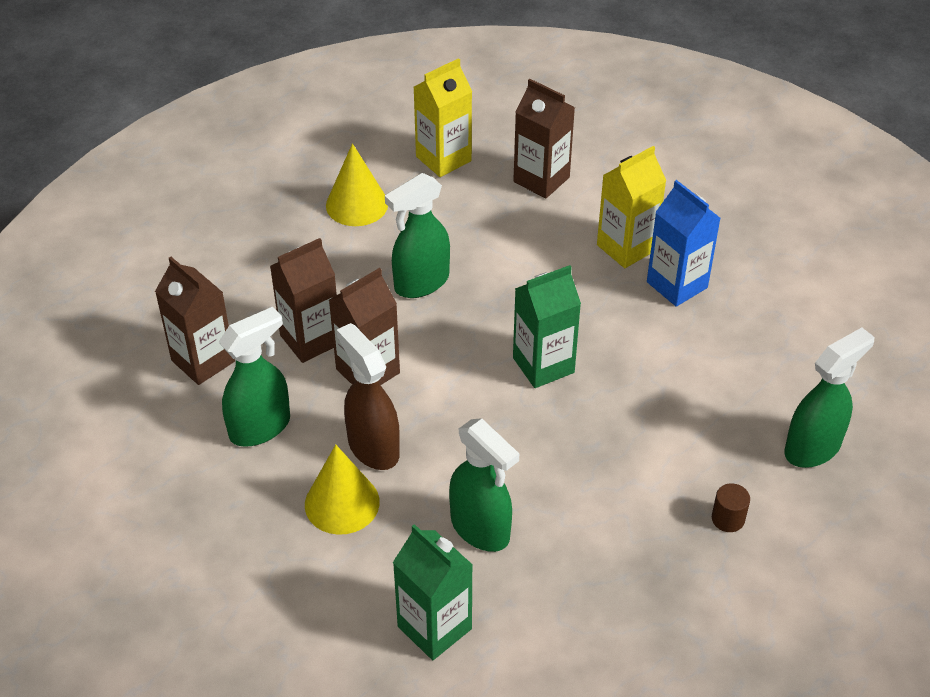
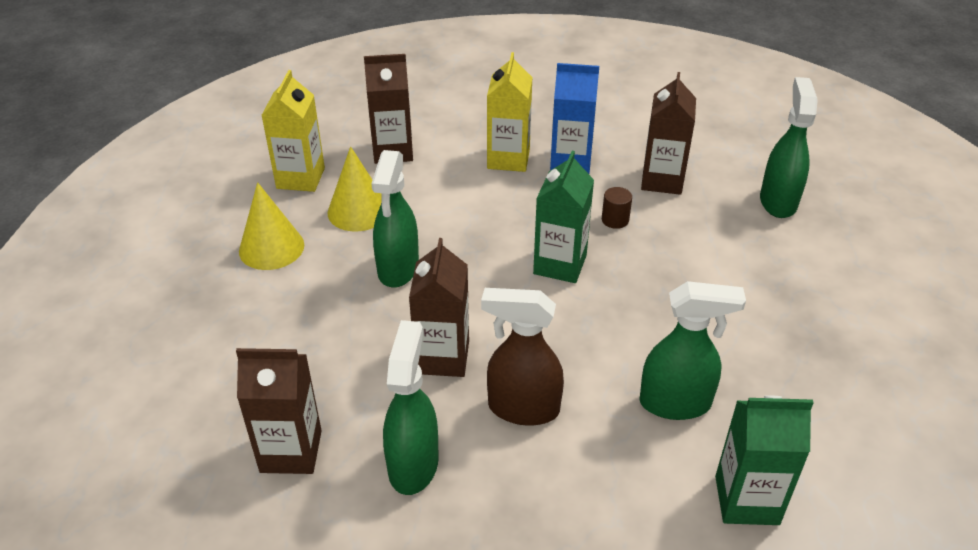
camera: 45 degrees left, 5 degrees down
brown carton [270,238,337,363] -> brown carton moved to [641,72,696,195]
yellow cone [305,444,380,535] -> yellow cone moved to [328,146,382,232]
brown cylinder [712,483,750,532] -> brown cylinder moved to [602,187,632,229]

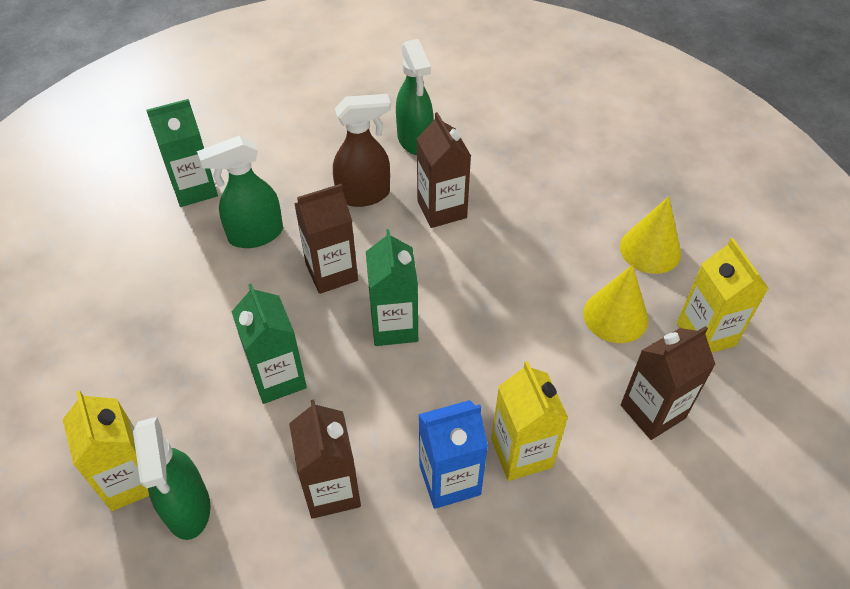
camera: 155 degrees right, 10 degrees up
brown carton [236,348,322,474] -> brown carton moved to [294,184,358,294]
green spray bottle [371,150,419,287] -> none
brown cylinder [602,187,632,229] -> none
none -> yellow carton [62,391,149,511]
none -> green carton [232,284,307,404]

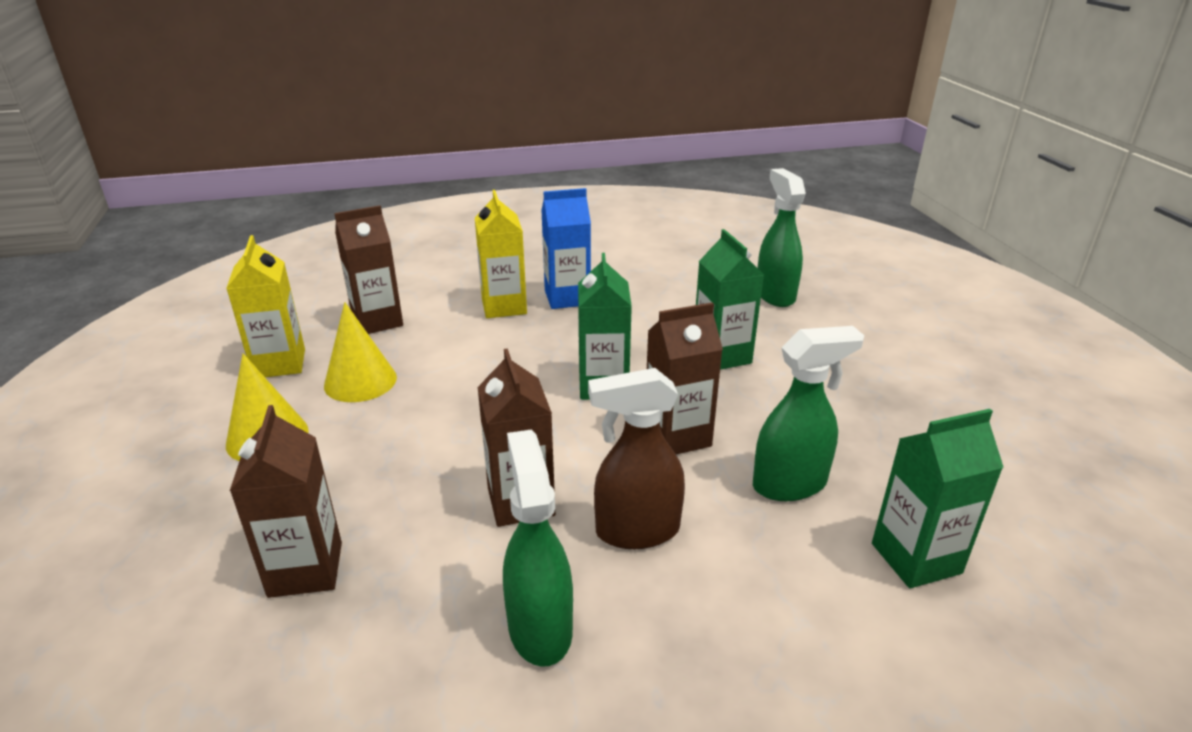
camera: 175 degrees left, 20 degrees down
yellow carton [62,391,149,511] -> none
brown carton [289,400,361,519] -> brown carton moved to [230,405,342,598]

